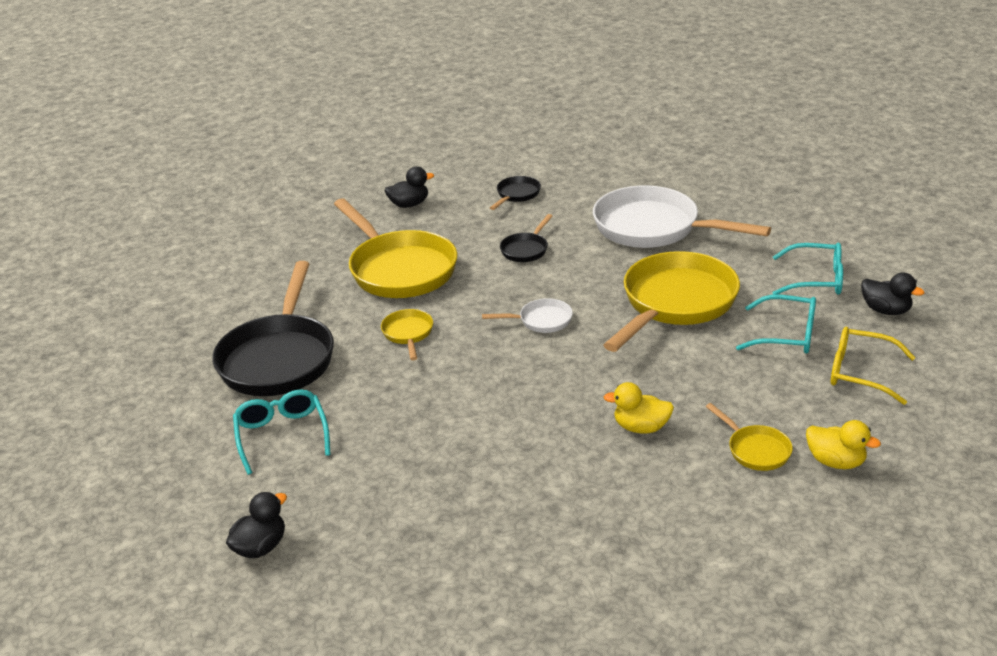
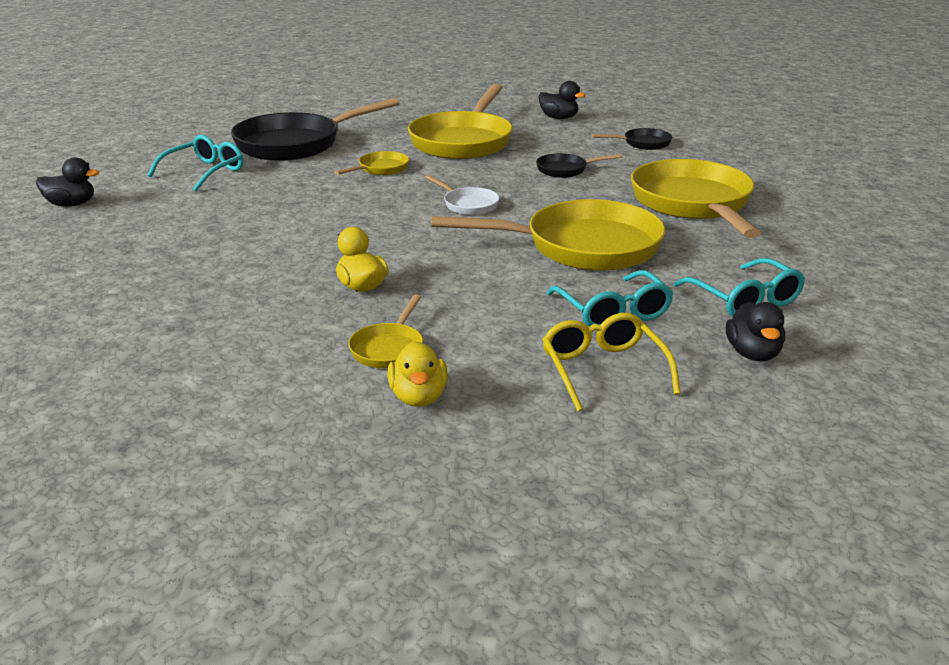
camera: 50 degrees right, 5 degrees down
white pan [593,185,771,248] -> yellow pan [631,159,761,238]

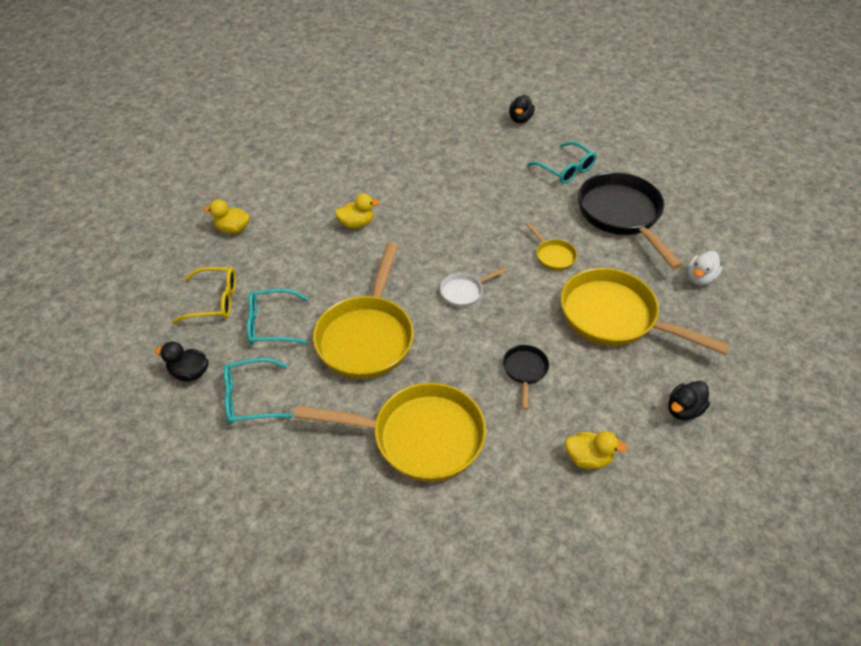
camera: 105 degrees right, 20 degrees up
yellow pan [348,294,423,368] -> none
black pan [592,128,672,150] -> yellow duck [565,431,627,469]
none -> white duck [688,251,722,285]

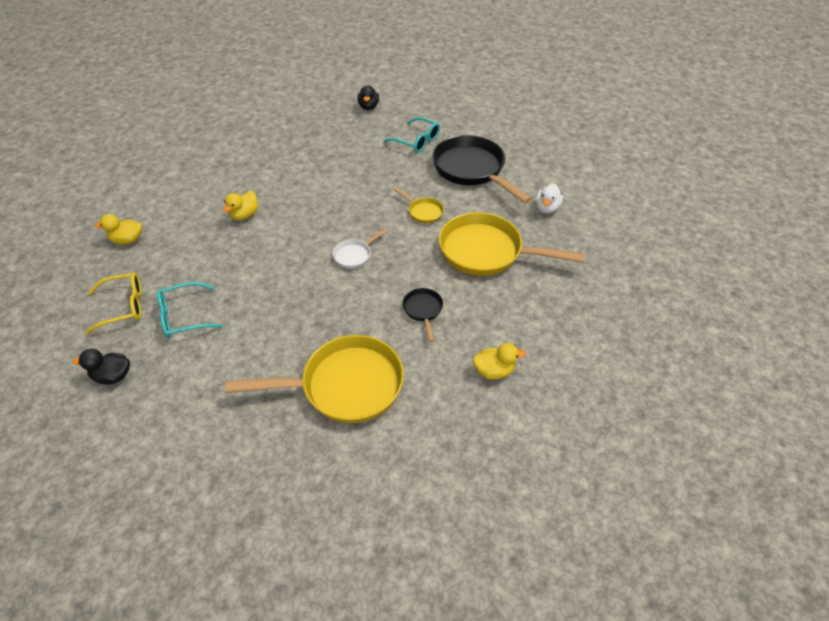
camera: 15 degrees left, 0 degrees up
turquoise glasses [223,358,293,424] -> none
yellow pan [313,243,414,379] -> none
yellow duck [335,194,380,228] -> yellow duck turned 150 degrees clockwise [223,191,258,220]
black duck [668,381,710,420] -> none

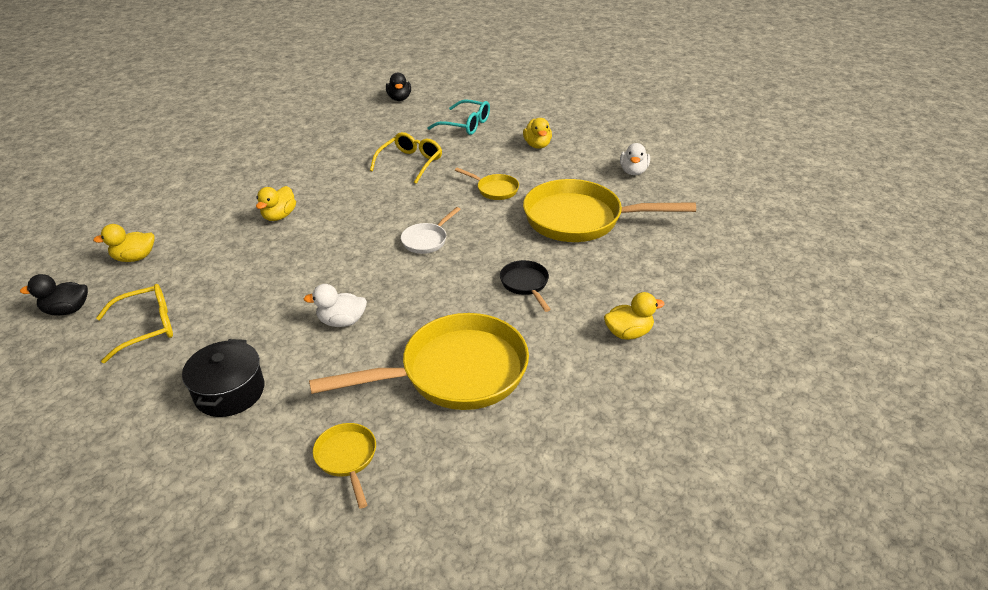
camera: 10 degrees left, 10 degrees down
black duck [73,349,130,385] -> black duck moved to [20,274,88,316]
turquoise glasses [157,282,223,338] -> none
black pan [432,135,532,204] -> yellow duck [523,118,552,149]
none -> black pot [182,339,264,417]
none -> white duck [304,284,367,327]
none -> yellow pan [313,423,376,509]
none -> yellow glasses [370,132,442,184]

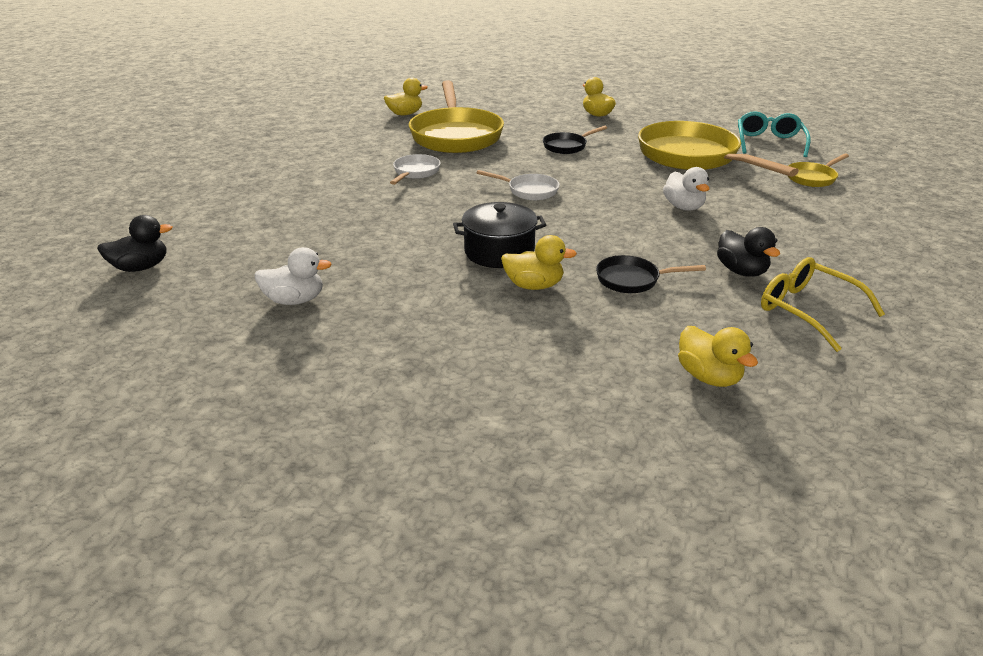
camera: 105 degrees left, 5 degrees down
black duck [20,274,88,316] -> black duck moved to [717,227,780,277]
black pot [182,339,264,417] -> black pot moved to [453,202,546,268]
yellow glasses [370,132,442,184] -> none
turquoise glasses [428,100,490,135] -> turquoise glasses moved to [738,111,811,157]
yellow pan [455,168,519,200] -> white pan [390,154,440,185]
yellow duck [523,118,552,149] -> yellow duck moved to [384,77,428,115]
white duck [620,143,650,175] -> white duck moved to [255,247,332,305]
none -> black pan [596,255,706,293]

